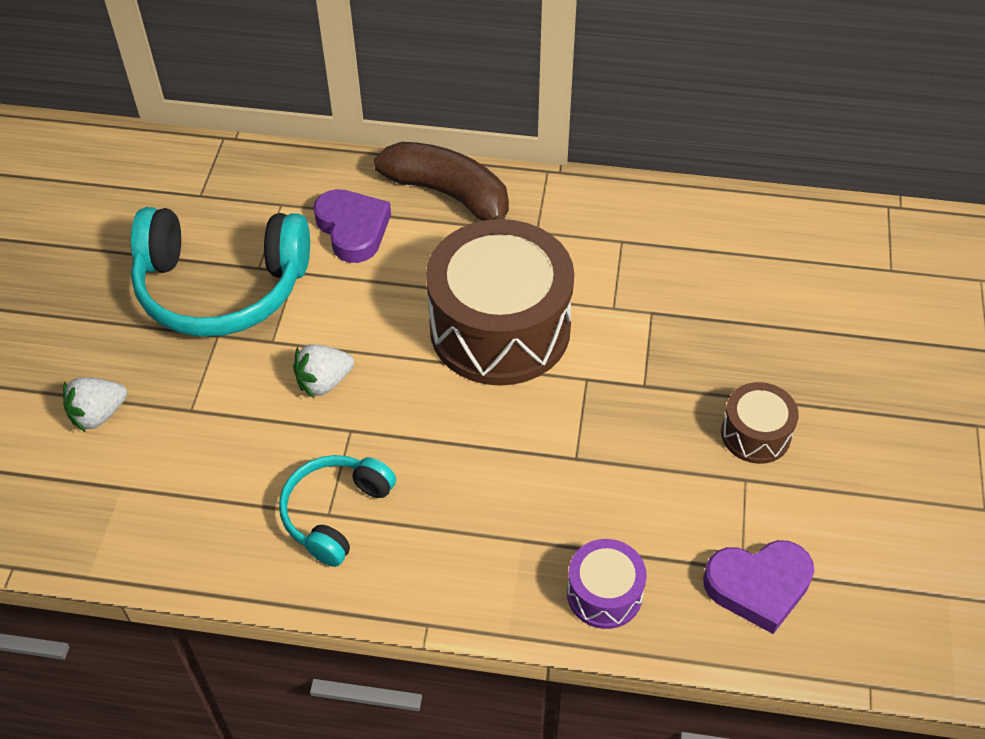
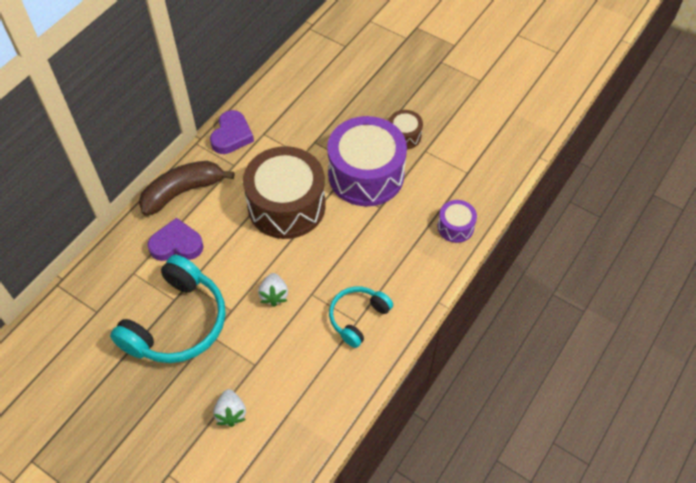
camera: 65 degrees left, 5 degrees up
turquoise headphones [279,455,396,567] -> turquoise headphones turned 75 degrees clockwise [329,286,393,348]
purple heart [703,540,814,634] -> purple heart moved to [210,110,254,154]
none -> purple drum [327,116,407,206]

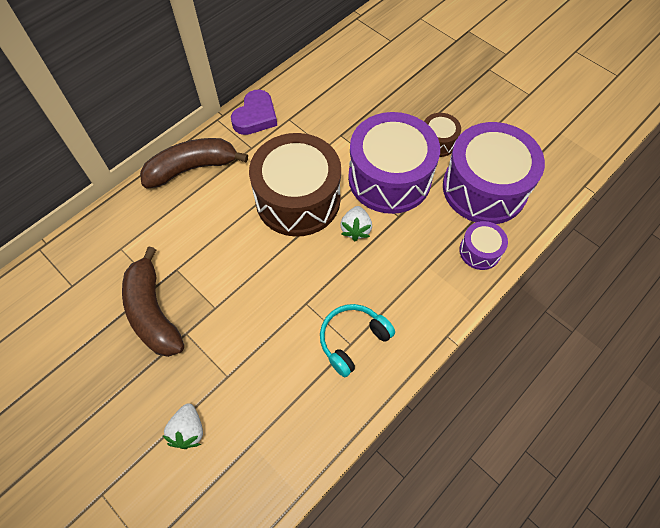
camera: 10 degrees right, 5 degrees up
turquoise headphones [110,255,226,363] -> brown banana [122,246,184,357]
purple heart [148,218,203,261] -> none
white strawberry [258,273,288,307] -> white strawberry moved to [340,206,372,241]
none -> purple drum [443,122,545,224]

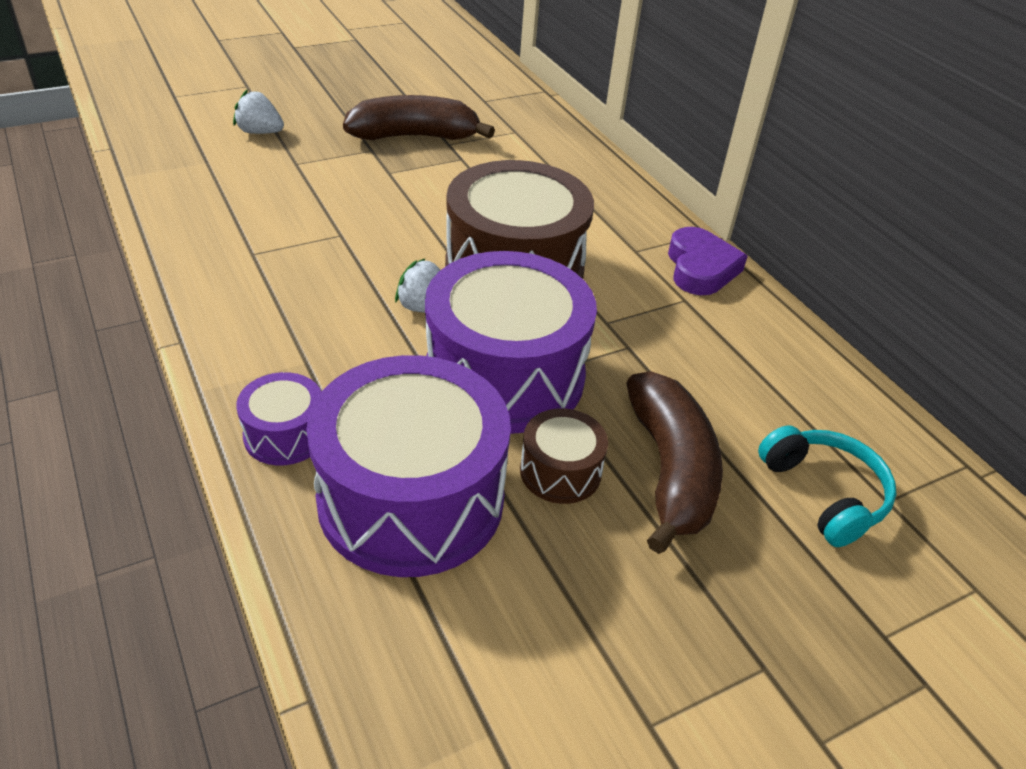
camera: 105 degrees right, 20 degrees down
brown banana [140,138,248,189] -> brown banana moved to [626,371,723,554]
purple heart [231,89,277,135] -> purple heart turned 135 degrees counterclockwise [668,227,748,295]
turquoise headphones [320,304,395,377] -> turquoise headphones moved to [758,425,897,547]

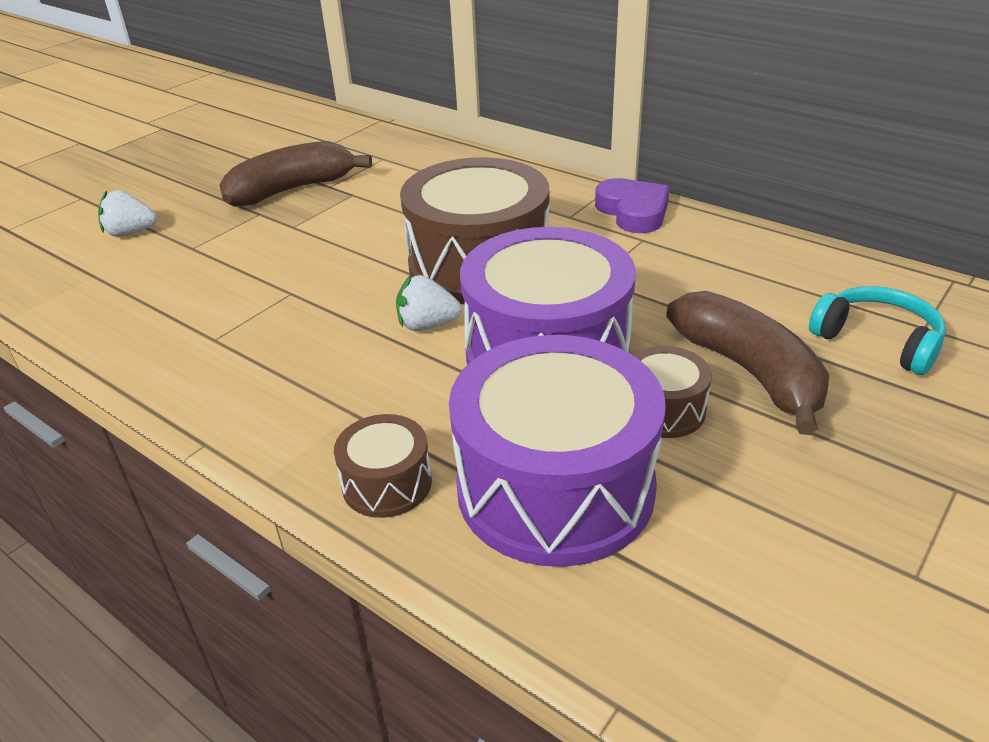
camera: 20 degrees left, 5 degrees down
purple drum [236,372,321,465] -> brown drum [334,414,432,518]

